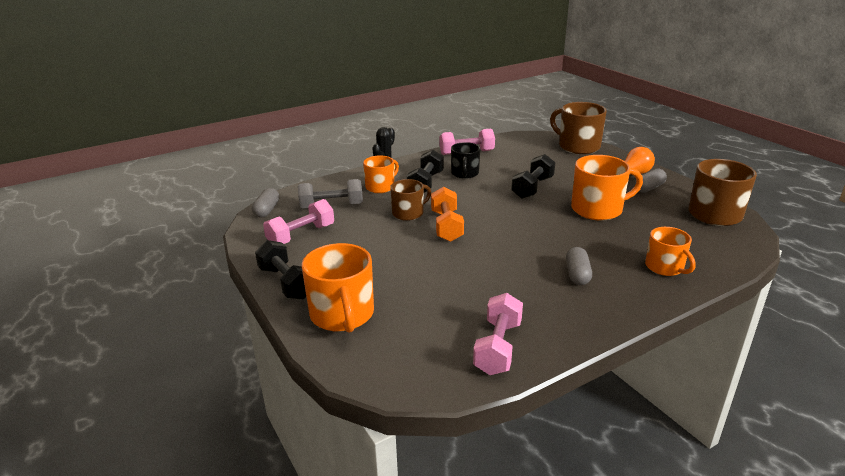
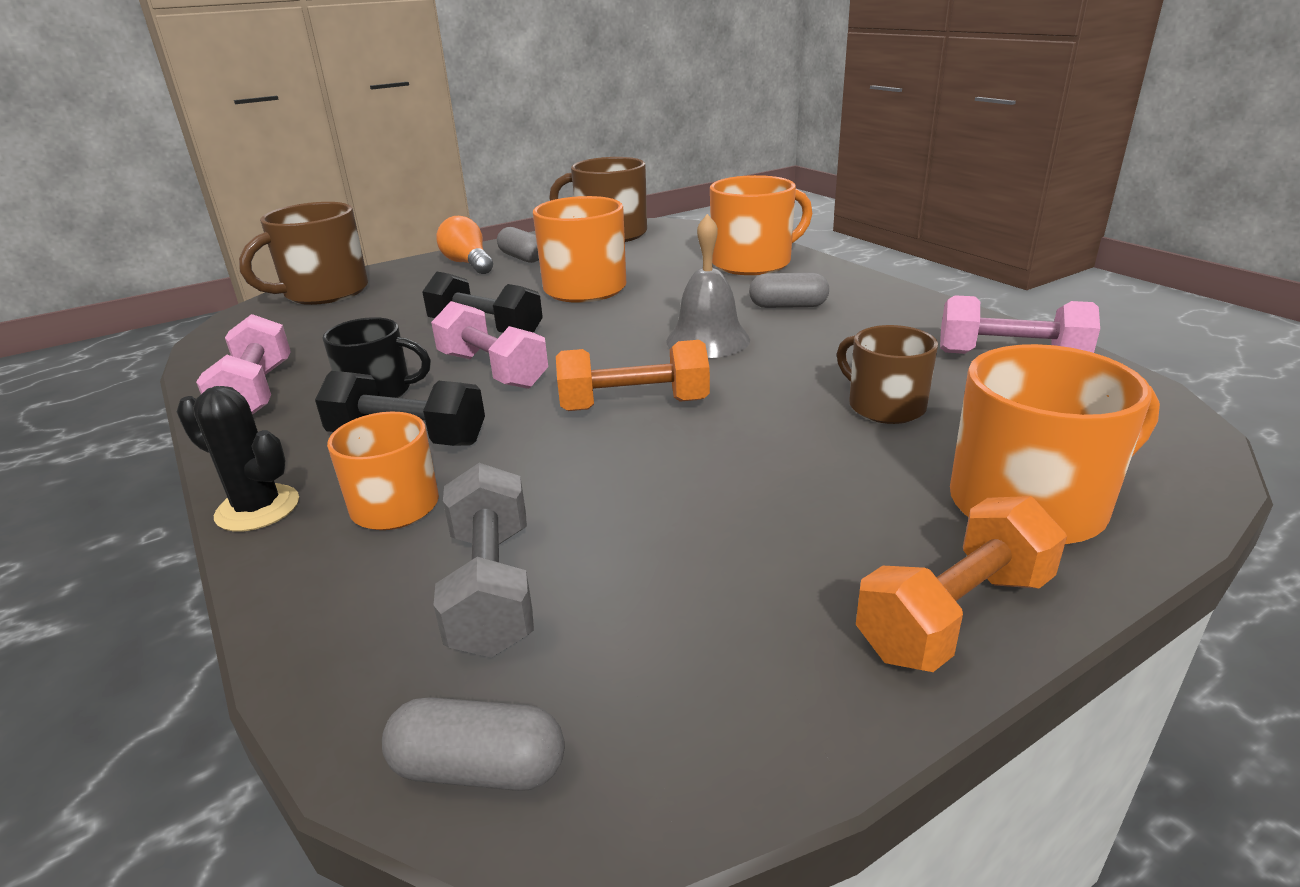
camera: 90 degrees left, 0 degrees up
black dumbbell [255,240,306,300] -> orange dumbbell [856,496,1067,672]
pink dumbbell [263,199,334,244] -> pink dumbbell moved to [431,301,548,389]
brown mug [390,179,431,221] -> brown mug moved to [837,325,938,424]
orange mug [645,227,695,276] -> orange mug [710,175,812,275], size x1.59
none -> grey bell [666,214,750,358]

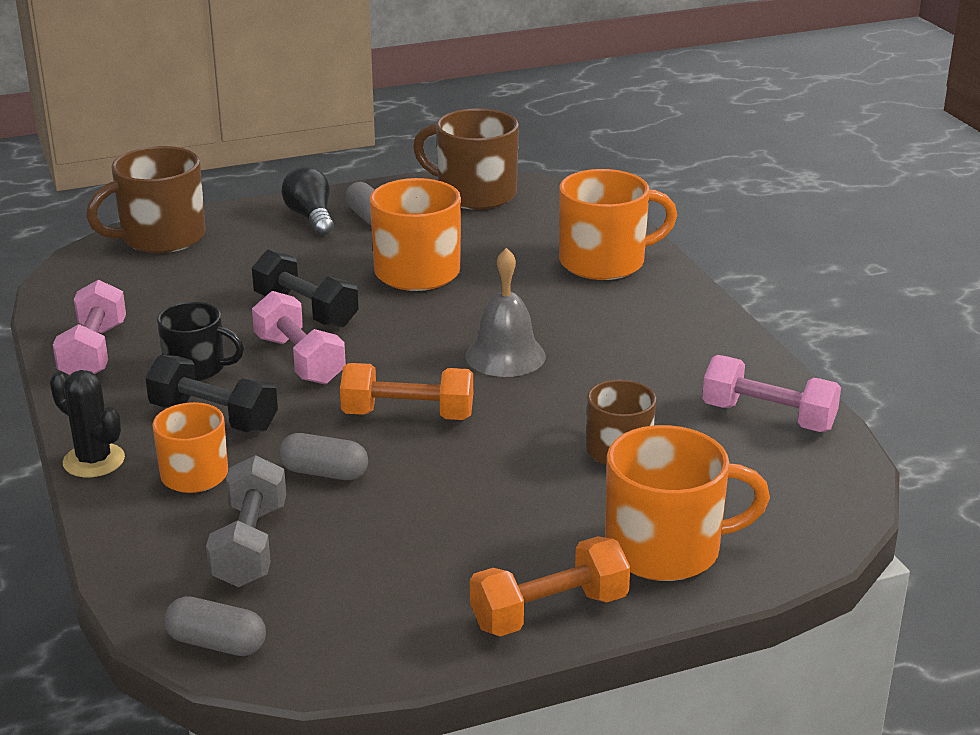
camera: 10 degrees right, 0 degrees up
orange light bulb [436,216,493,274] -> black light bulb [281,167,334,236]
grey capsule [749,273,829,308] -> grey capsule moved to [279,433,368,480]

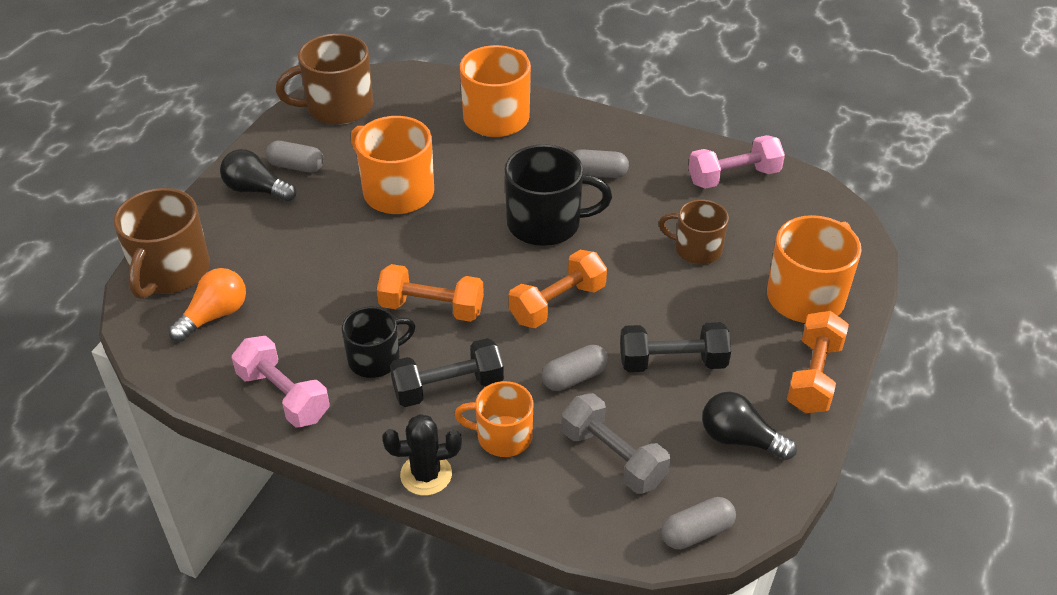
camera: 45 degrees left, 15 degrees up
black dumbbell [252,249,359,328] -> black dumbbell moved to [620,322,731,372]
pink dumbbell [252,291,346,384] -> orange dumbbell [377,264,484,322]
grey bell [466,248,546,377] -> black mug [504,144,612,246]
none -> orange light bulb [169,268,246,342]
none -> grey capsule [573,149,629,178]
none -> black light bulb [702,392,797,460]

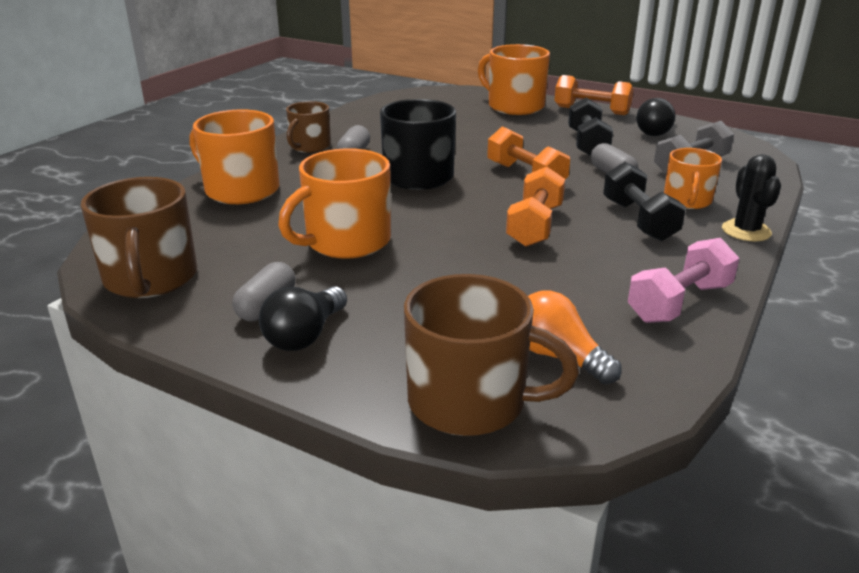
camera: 85 degrees left, 15 degrees down
black mug [342,307,415,378] -> none
brown mug [659,199,729,264] -> brown mug moved to [286,101,331,153]
grey capsule [661,497,736,550] -> none
pink dumbbell [688,135,785,189] -> none

